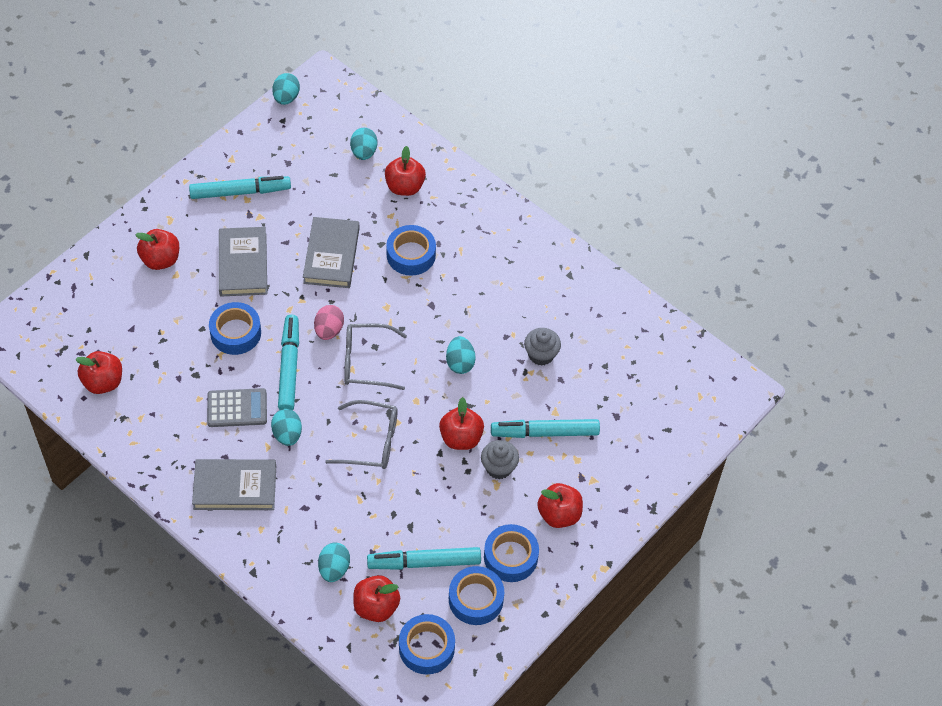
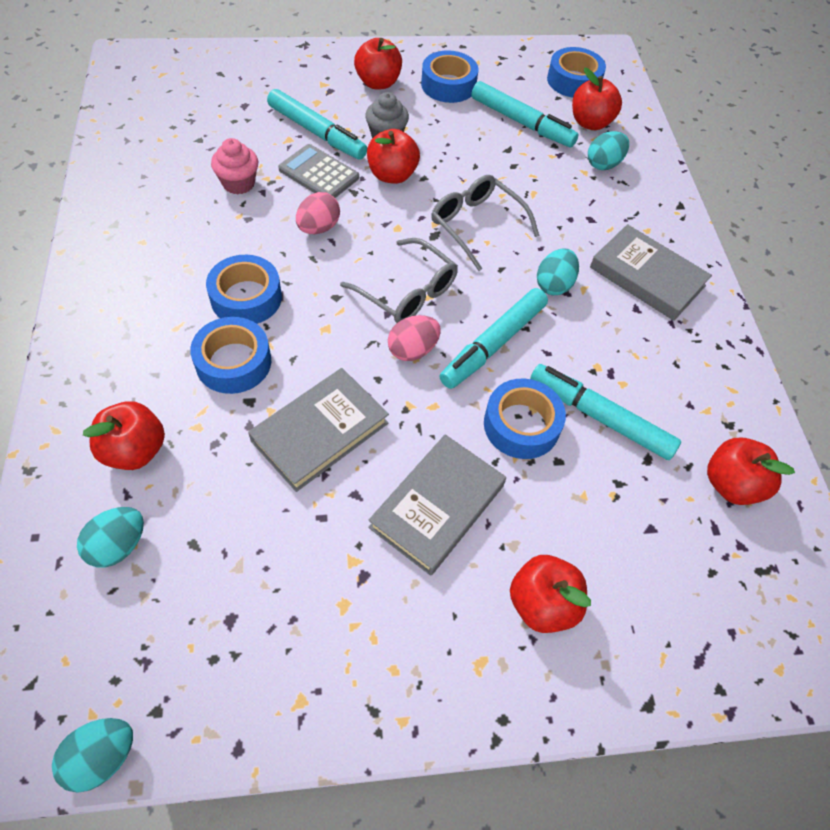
camera: 140 degrees left, 0 degrees up
turquoise marker [189,176,291,199] -> turquoise marker moved to [530,364,681,460]
grey calculator [207,388,267,427] -> grey calculator moved to [278,144,359,198]
turquoise egg [446,336,475,374] -> pink egg [296,192,340,234]
blue tape [449,566,504,625] -> blue tape moved to [206,255,282,324]
grey cupcake [524,328,561,366] -> pink cupcake [211,138,258,194]

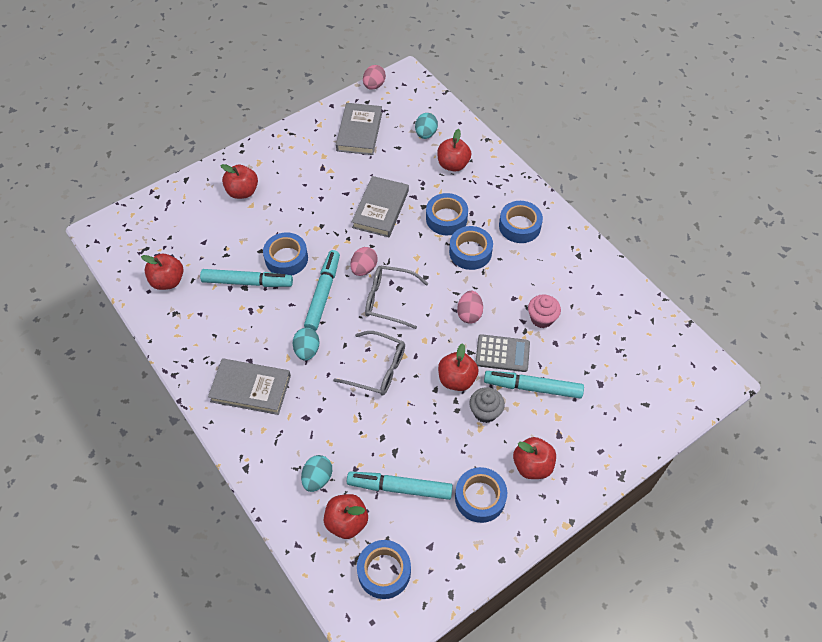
camera: 155 degrees right, 0 degrees up
turquoise egg [52,718,133,792] -> pink egg [363,65,386,90]
grey book [368,434,506,576] -> grey book moved to [336,103,382,155]
none -> blue tape [499,201,543,243]

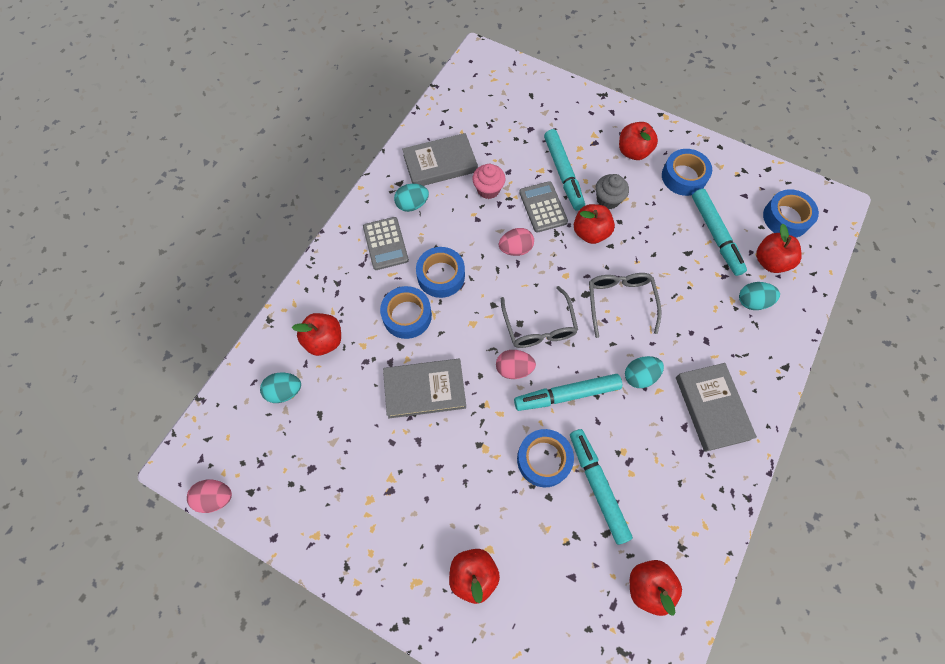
camera: 115 degrees left, 10 degrees up
grey book [336,103,382,155] -> grey book moved to [402,133,478,186]
blue tape [499,201,543,243] -> grey calculator [363,217,409,270]
none -> turquoise egg [394,184,429,212]

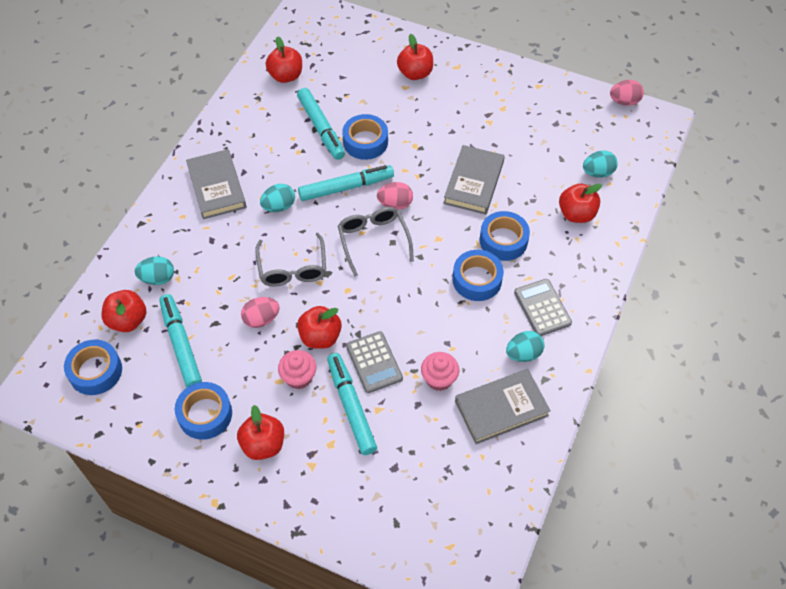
camera: 175 degrees right, 10 degrees down
grey book [383,359,466,418] -> grey book turned 60 degrees counterclockwise [443,145,505,215]
pink egg [499,228,534,256] -> pink egg moved to [241,297,280,328]
grey cupcake [596,174,629,209] -> pink cupcake [278,350,317,389]

